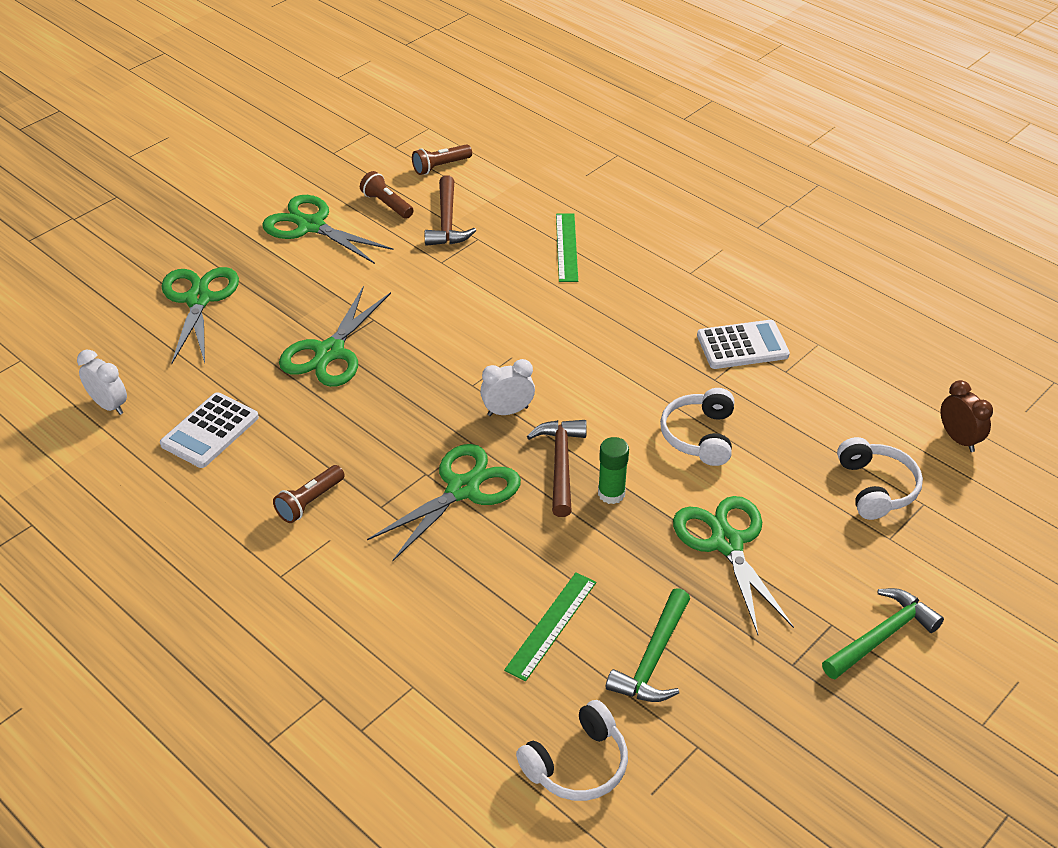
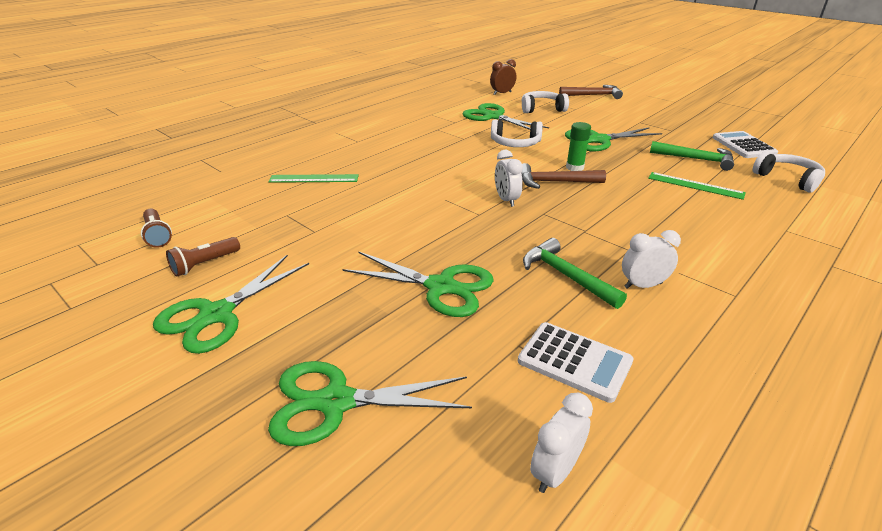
camera: 90 degrees left, 10 degrees down
brown flashlight [273,465,345,523] -> white clock [622,230,681,289]
green scissors [367,444,521,561] -> green scissors moved to [462,103,549,130]
brown hammer [425,175,476,246] -> brown hammer moved to [559,85,623,99]
white calculator [697,320,790,369] -> white calculator moved to [713,131,778,158]
green hammer [822,588,944,679] -> green hammer moved to [523,238,627,309]

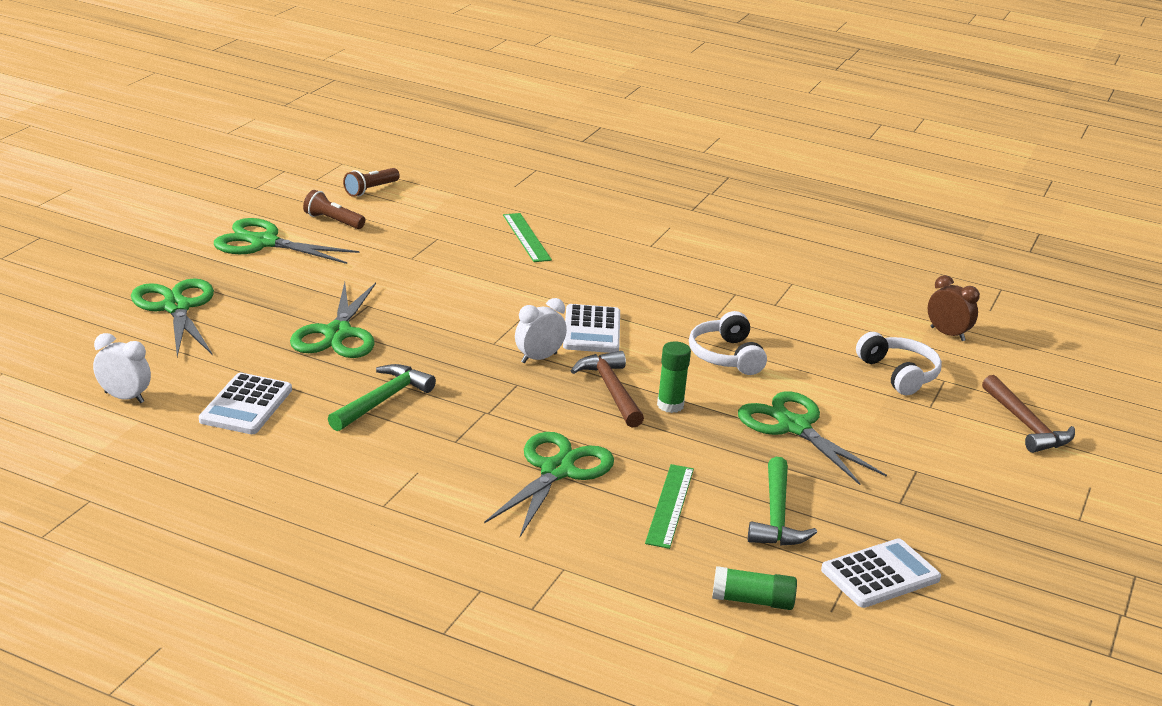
camera: 70 degrees right, 5 degrees down
green scissors [462,103,549,130] -> green scissors moved to [484,432,614,537]
white clock [622,230,681,289] -> none
white headphones [752,152,825,193] -> green glue stick [712,566,797,610]
none -> white calculator [563,304,620,353]

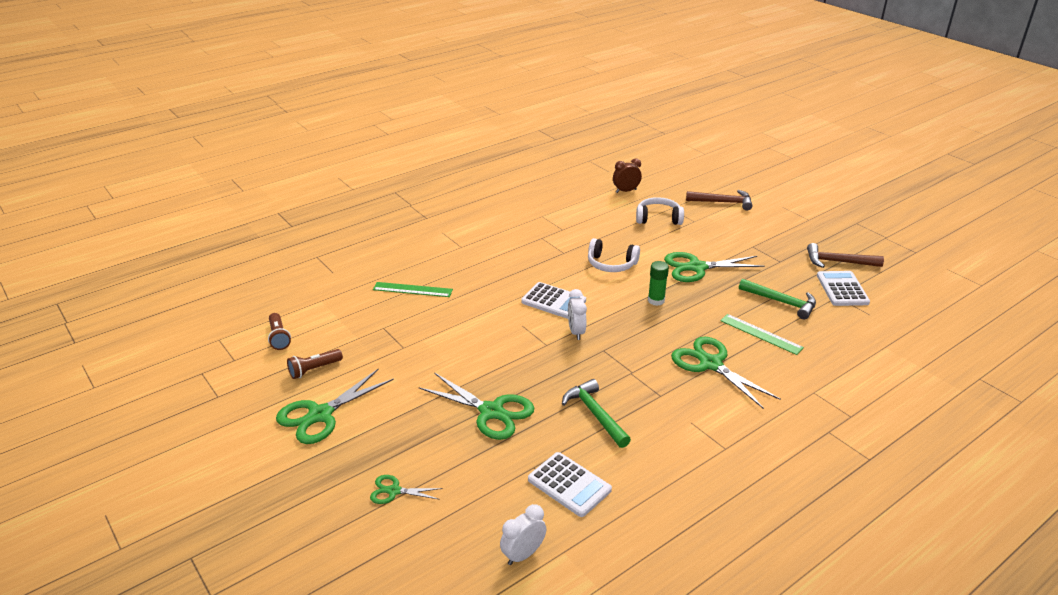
camera: 60 degrees left, 5 degrees up
green scissors [131,278,214,357] -> green scissors [370,475,443,504], size x0.52
brown hammer [571,351,644,428] -> brown hammer moved to [807,243,884,268]
green glue stick [712,566,797,610] -> none

